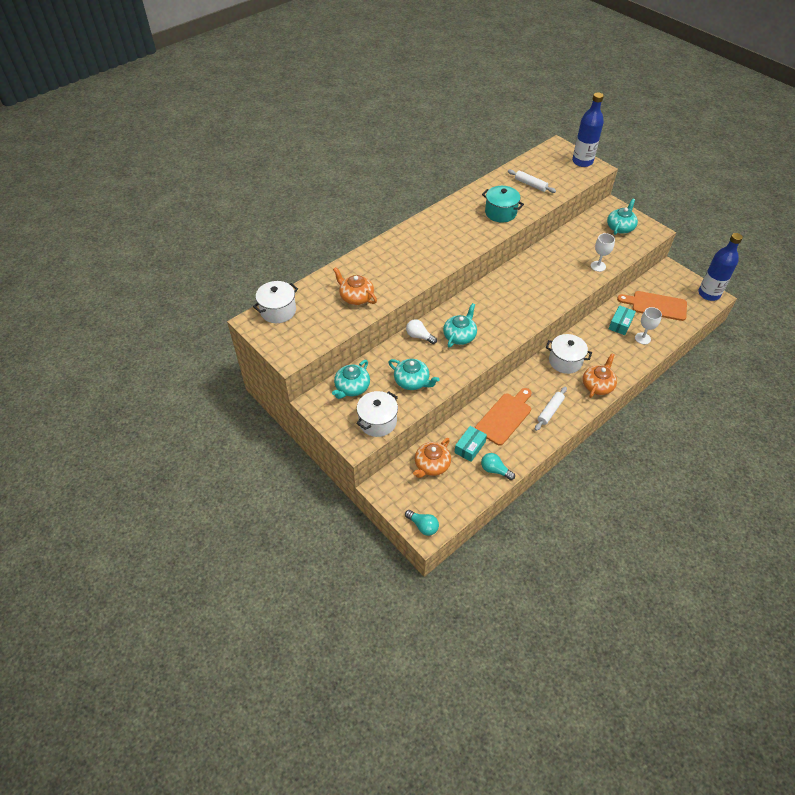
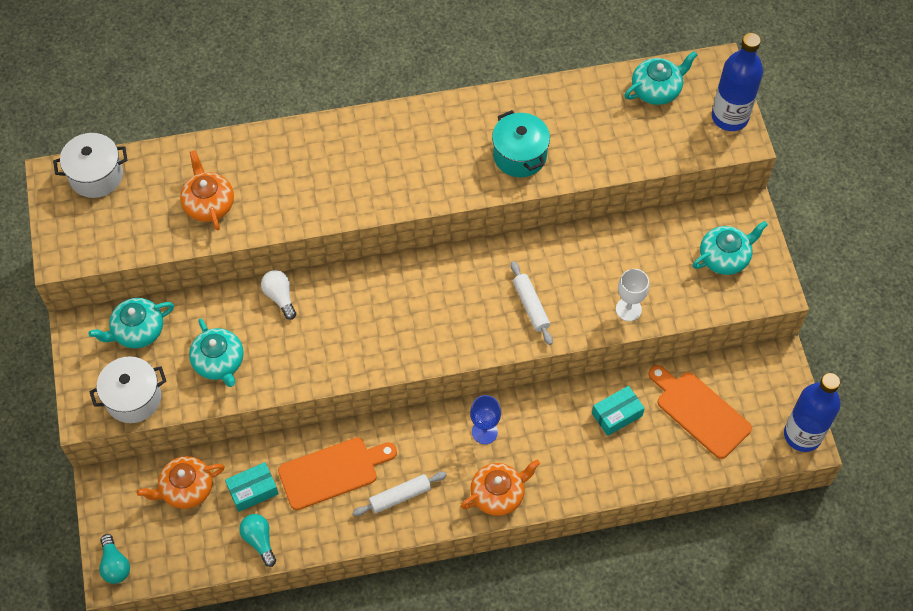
camera: 30 degrees right, 10 degrees up
turquoise teapot [443,303,477,347] -> turquoise teapot moved to [624,51,697,105]
white rolling pin [508,169,556,193] -> white rolling pin moved to [511,261,553,345]
white pot [546,334,592,374] -> blue goblet [470,395,501,444]
white goblet [635,307,662,344] -> none

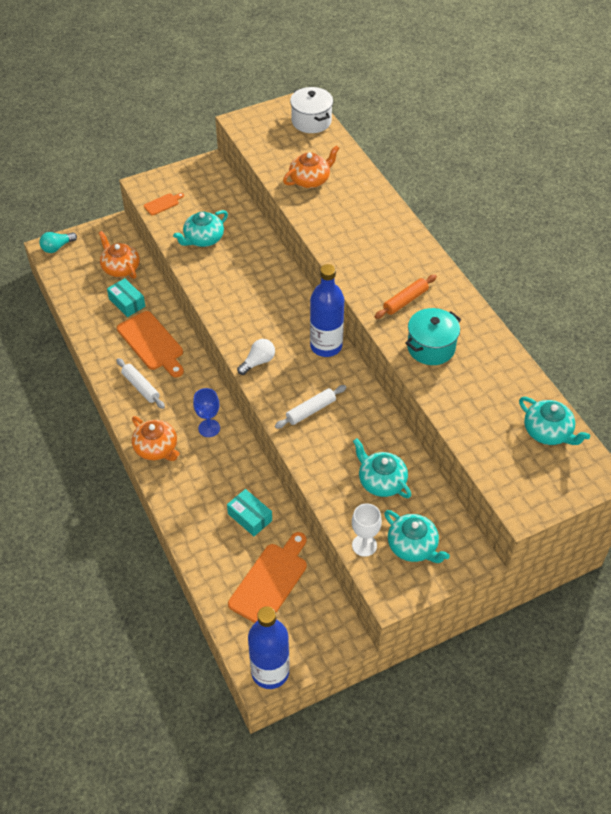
camera: 75 degrees right, 10 degrees down
turquoise teapot [89,298,174,348] -> turquoise teapot moved to [353,438,411,498]
white pot [90,357,166,423] -> orange cutting board [144,193,184,216]
turquoise light bulb [239,514,276,567] -> none
white light bulb [261,270,296,320] -> white light bulb moved to [237,339,275,375]
white goblet [616,269,649,321] -> white goblet moved to [352,504,382,557]
blue bottle [712,33,763,131] -> blue bottle moved to [310,264,344,357]
none -> orange rolling pin [375,275,437,319]

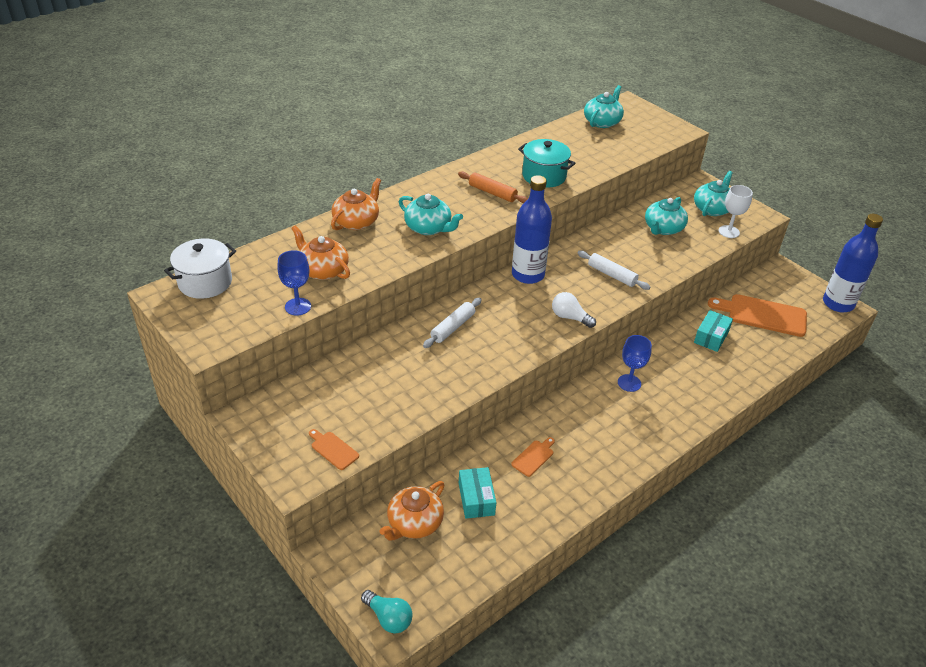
camera: 105 degrees left, 10 degrees down
turquoise box [107,278,145,317] -> turquoise box turned 45 degrees counterclockwise [459,467,496,519]
white rolling pin [116,358,165,409] -> white rolling pin moved to [423,298,482,348]
orange cutting board [117,311,184,377] -> orange cutting board [511,437,555,477], size x0.48
orange teapot [132,416,179,461] -> orange teapot moved to [331,178,381,230]
turquoise teapot [173,210,228,247] -> turquoise teapot moved to [399,194,463,235]
none -> blue goblet [277,250,311,316]

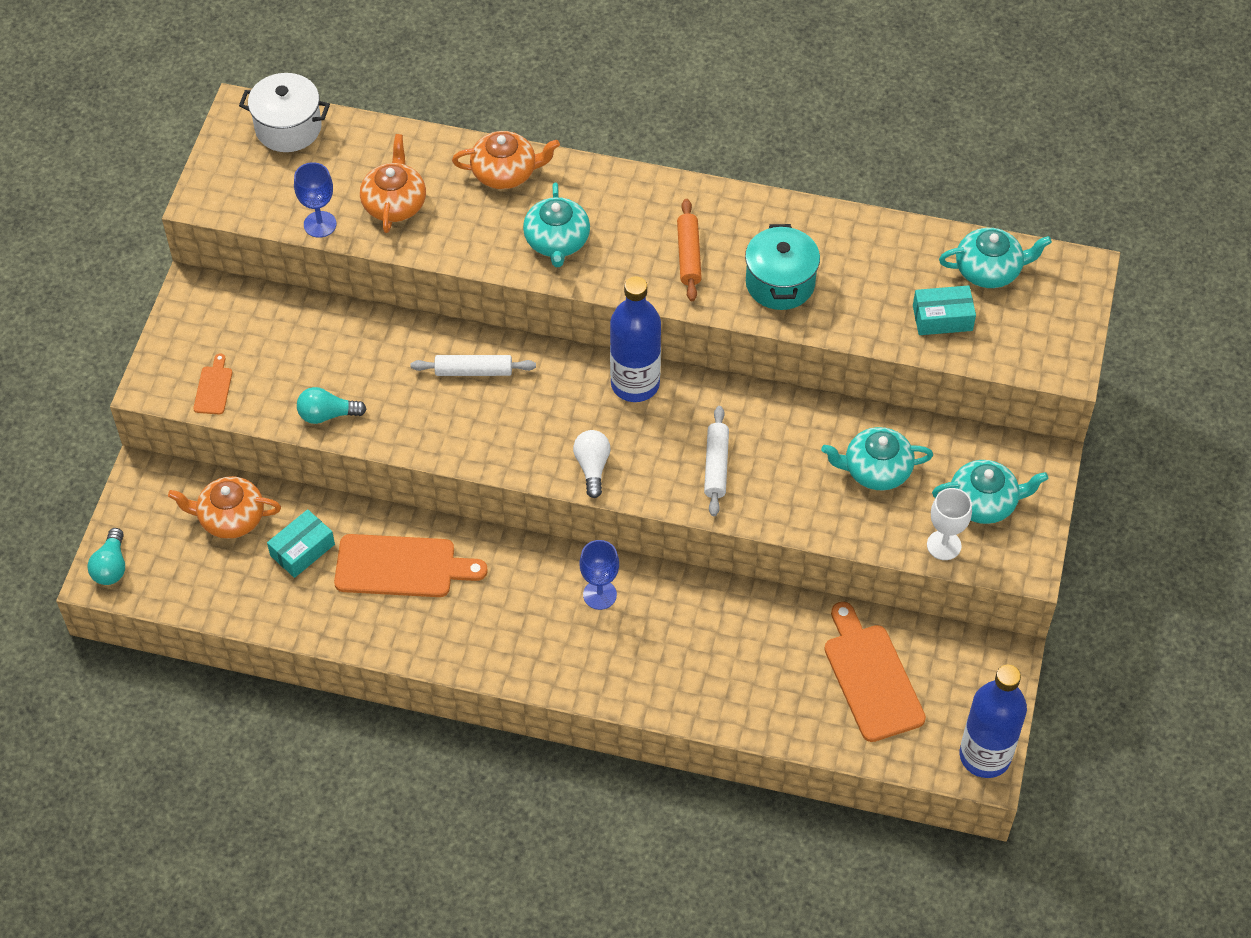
camera: 55 degrees right, 15 degrees up
orange cutting board [511,437,555,477] -> orange cutting board [334,534,488,597], size x2.07
turquoise box [694,310,733,352] -> turquoise box moved to [913,285,976,335]
none -> turquoise light bulb [297,387,366,424]

